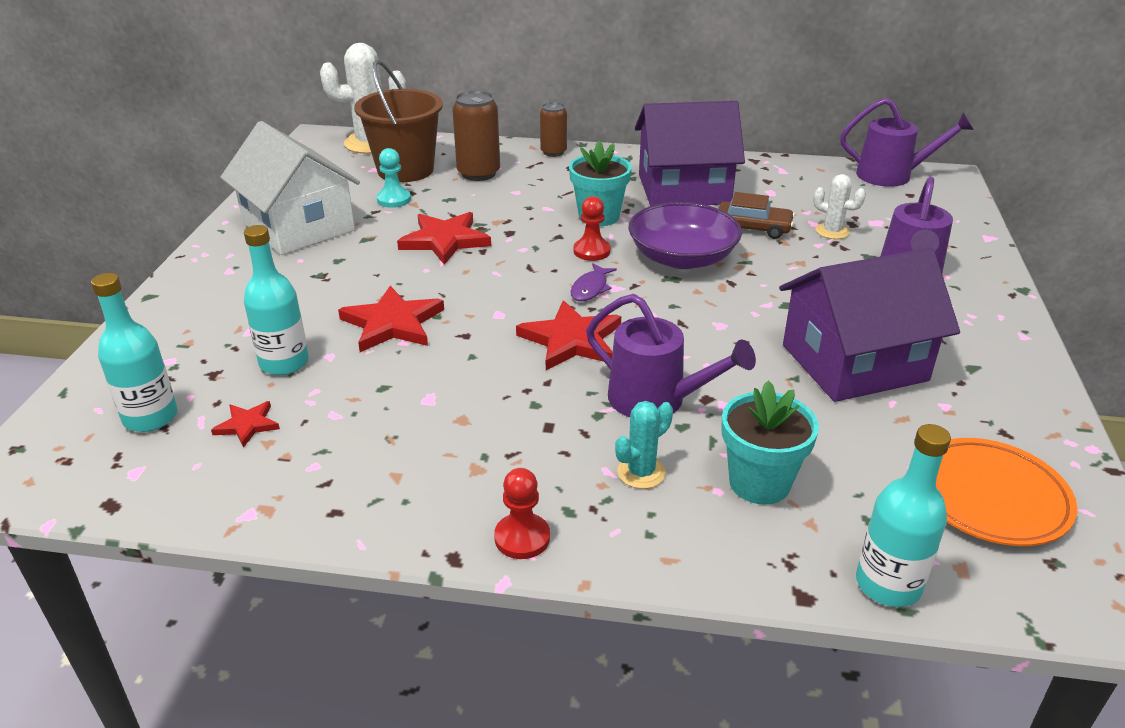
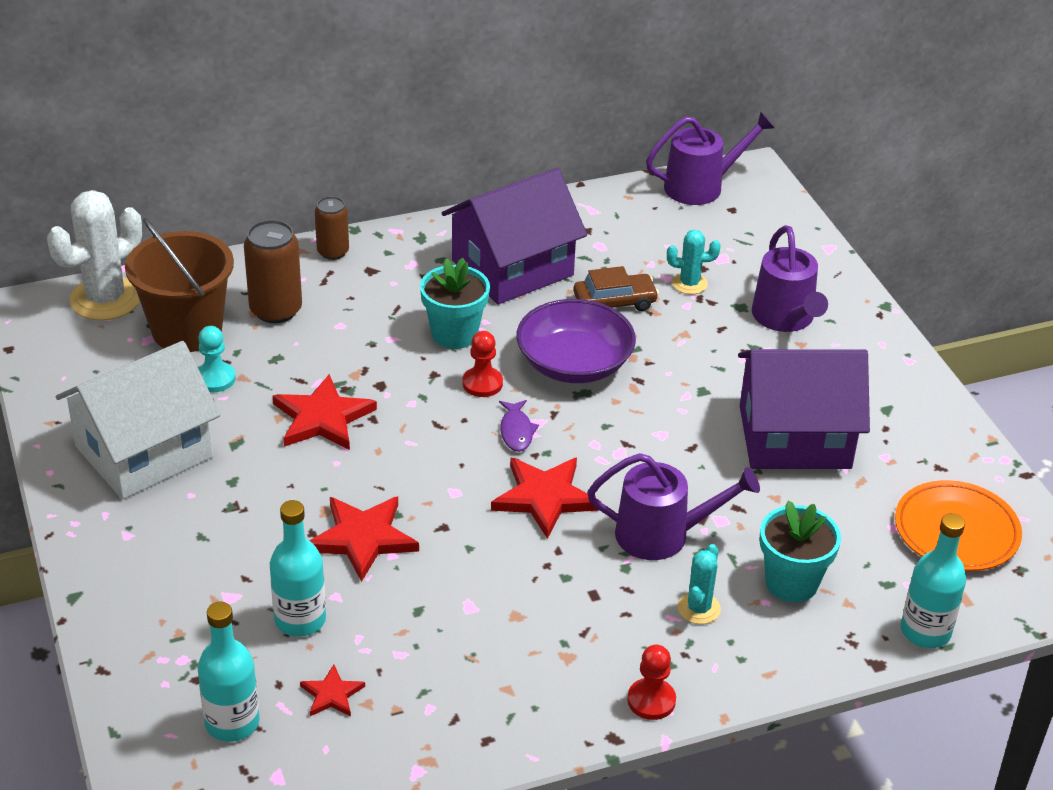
camera: 30 degrees left, 5 degrees up
white house [220,121,360,255] -> white house turned 60 degrees counterclockwise [56,341,221,499]
purple house [779,248,960,402] -> purple house turned 45 degrees clockwise [738,349,870,469]
white cactus [813,174,866,239] -> turquoise cactus [667,230,720,294]

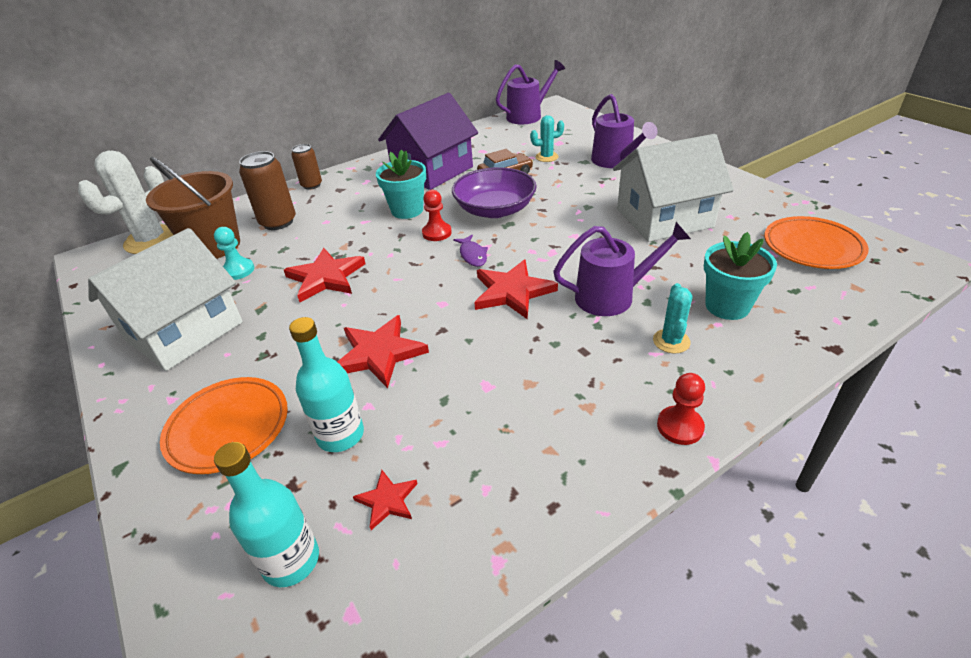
camera: 10 degrees left, 0 degrees up
purple house [738,349,870,469] -> white house [613,134,734,242]
turquoise bottle [901,513,966,648] -> none
none -> orange plate [160,377,288,474]

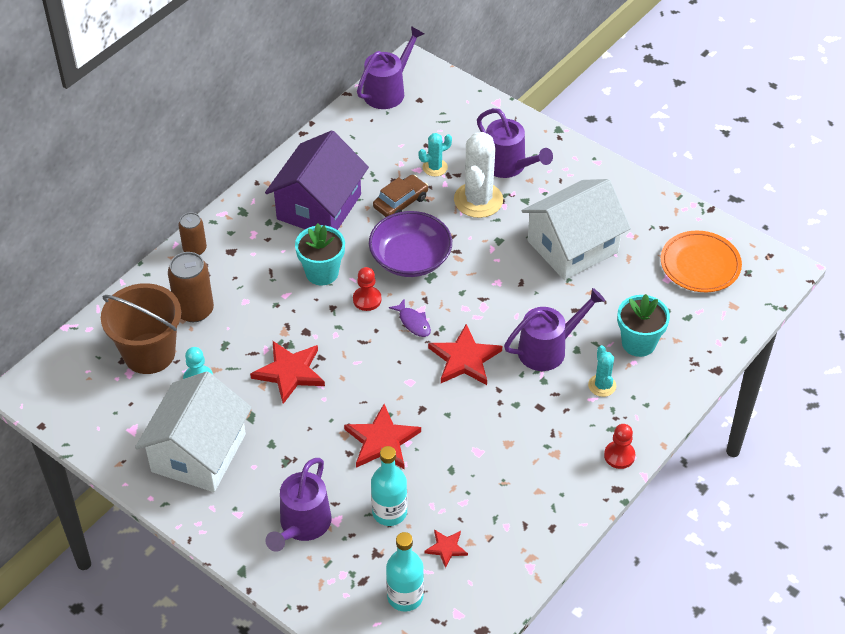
camera: 20 degrees left, 10 degrees up
white cactus [78,151,173,254] -> white cactus moved to [454,132,503,218]
orange plate [160,377,288,474] -> purple watering can [266,458,332,552]

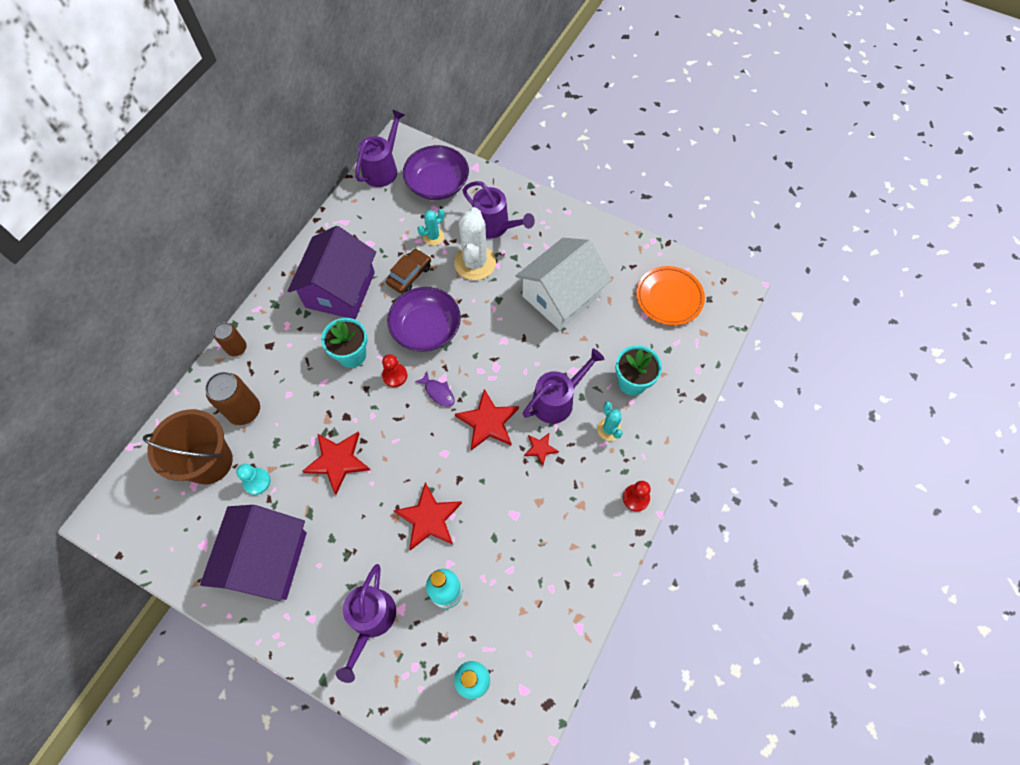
camera: 10 degrees left, 15 degrees up
white house [135,371,252,492] -> purple house [200,505,307,601]
red star [424,530,468,568] -> red star moved to [524,433,559,466]
none -> purple bowl [403,145,469,200]

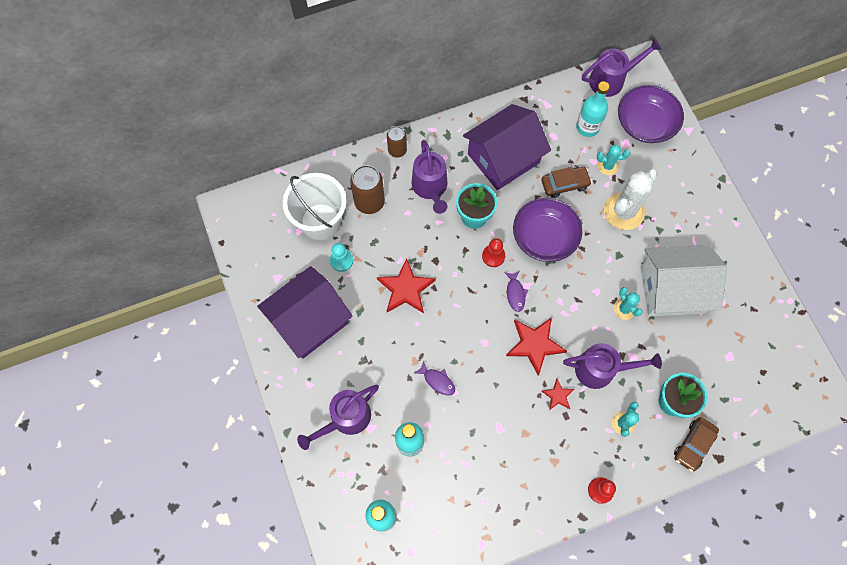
camera: 40 degrees right, 5 degrees up
brown bucket [143,409,233,484] -> white bucket [283,173,346,240]
red star [393,482,462,551] -> purple fish [415,361,455,396]
purple watering can [463,181,535,239] -> purple watering can moved to [411,140,448,214]
orange plate [636,266,705,325] -> none
none -> turquoise bottle [576,81,609,137]
none -> turquoise cactus [614,287,643,320]
none -> brown car [674,417,719,472]

